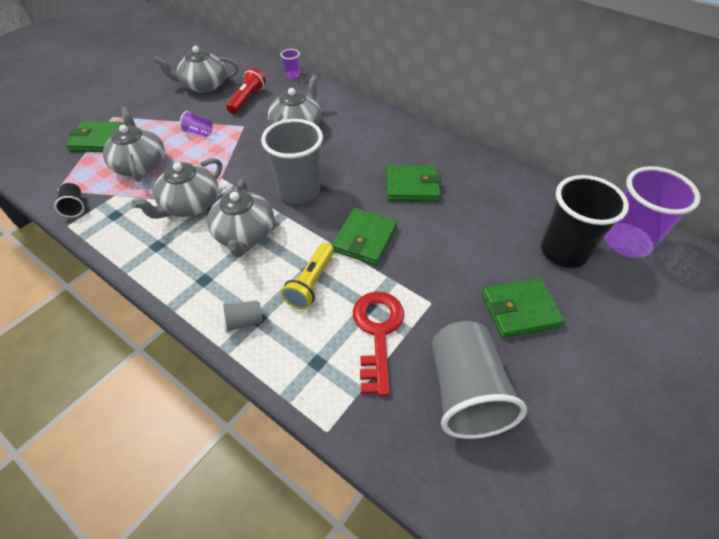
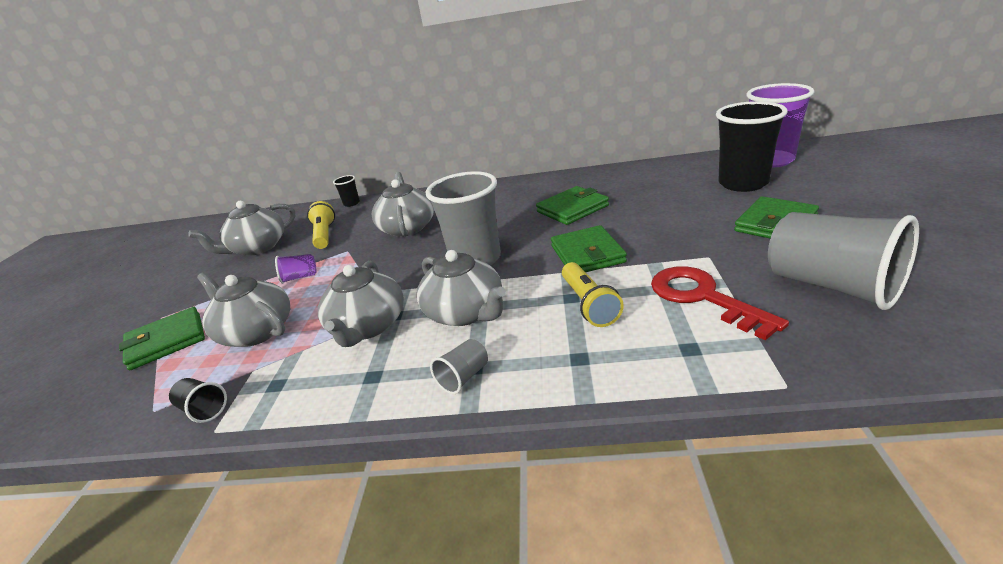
camera: 30 degrees left, 20 degrees down
grey cup [221,300,263,333] -> grey cup moved to [430,339,488,394]
red flashlight [226,68,266,114] -> yellow flashlight [307,201,335,249]
purple cup [281,49,300,79] -> black cup [333,175,360,207]

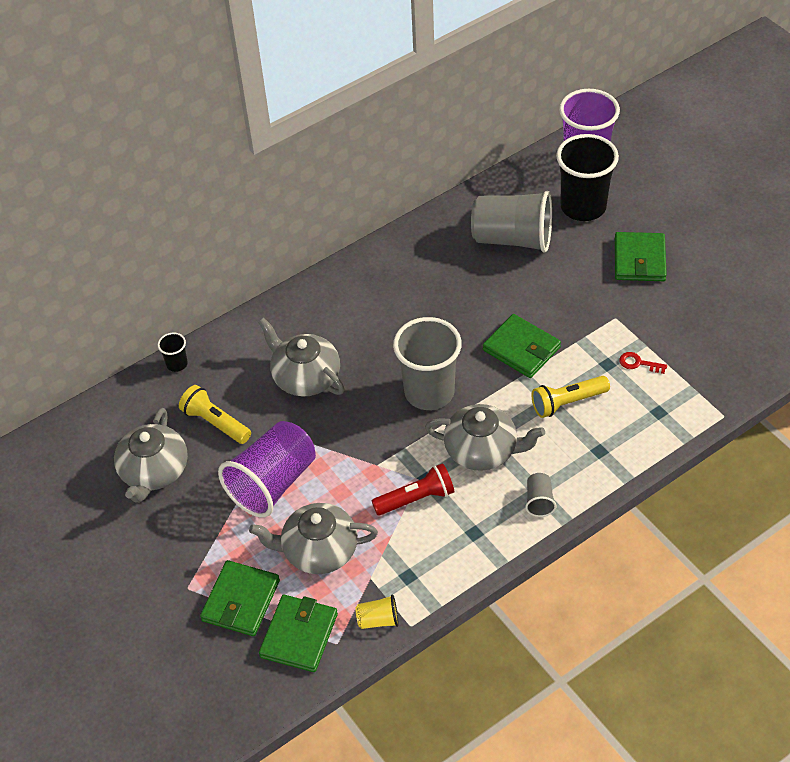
camera: 40 degrees left, 20 degrees up
black cup [169,378,227,423] -> yellow cup [356,595,399,629]
purple cup [275,254,317,284] -> purple cup [218,421,316,518], size x2.29
grey teapot [318,261,404,347] -> red flashlight [372,463,455,515]
green wallet [536,186,609,225] -> green wallet moved to [259,595,338,672]
yellow flashlight [562,262,624,327] -> yellow flashlight turned 120 degrees clockwise [532,376,610,418]
red key [651,266,789,340] -> red key [619,352,667,374], size x0.44
grey cup [768,212,919,310] -> grey cup moved to [471,191,552,253]

